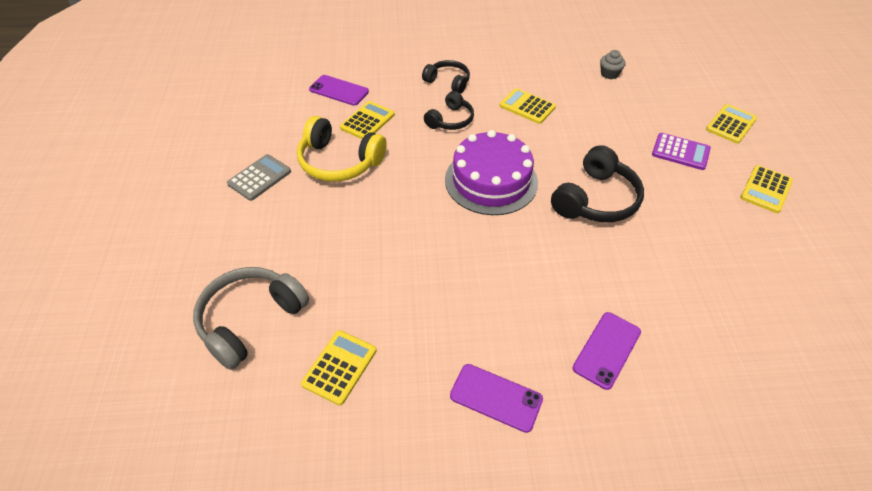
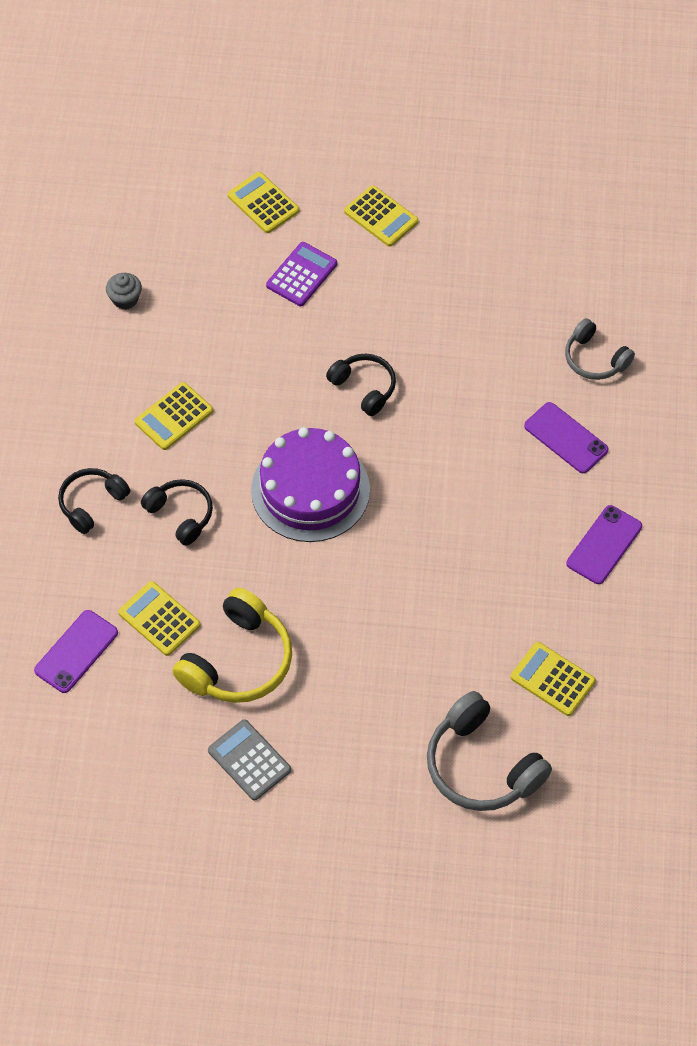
camera: 80 degrees left, 10 degrees up
black headphones [551,145,644,222] -> black headphones [326,354,396,416], size x0.62
none -> grey headphones [565,318,635,380]

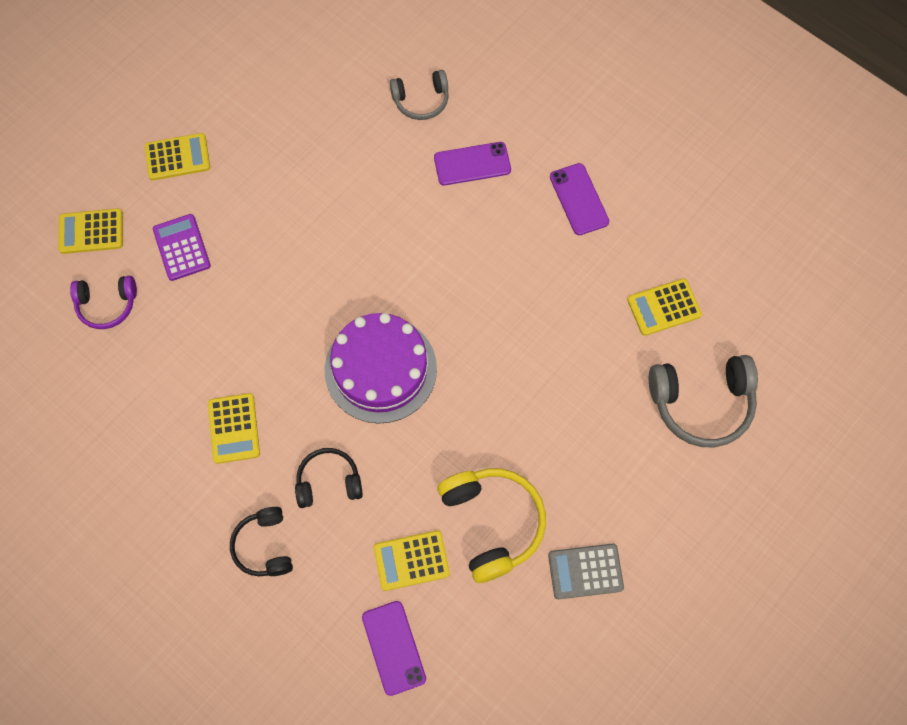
camera: 55 degrees left, 10 degrees up
grey cupcake [106,273,142,310] -> none
black headphones [326,354,396,416] -> none
none -> purple headphones [70,276,137,329]

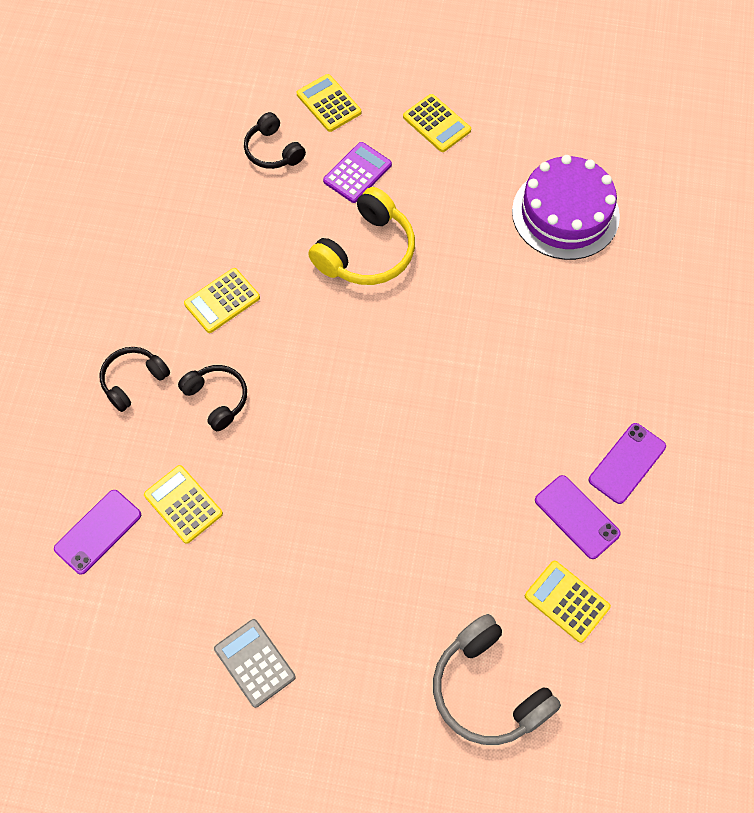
camera: 60 degrees right, 5 degrees down
purple headphones [70,276,137,329] -> black headphones [244,112,306,169]
purple cake [325,313,437,423] -> purple cake moved to [512,155,620,260]
grey headphones [390,70,449,120] -> none
purple phone [434,142,511,185] -> purple phone moved to [535,475,621,559]
yellow headphones [438,468,546,583] -> yellow headphones moved to [308,187,415,285]

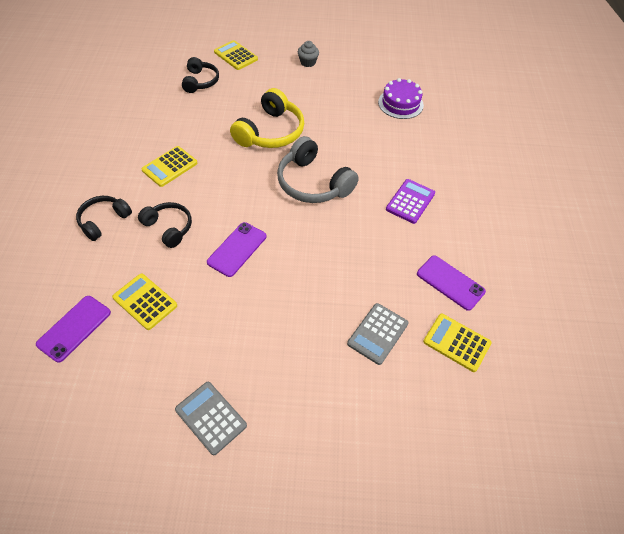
camera: 10 degrees left, 10 degrees down
black headphones [244,112,306,169] -> black headphones turned 135 degrees counterclockwise [182,57,219,93]
purple calculator [323,142,392,203] -> purple calculator moved to [386,179,435,224]
yellow calculator [403,94,471,152] -> grey cupcake [298,41,319,67]
grey headphones [433,614,561,745] -> grey headphones moved to [277,136,359,203]
purple cake [512,155,620,260] -> purple cake [378,78,424,119], size x0.63
purple phone [589,423,666,504] -> purple phone moved to [207,222,266,277]
none -> grey calculator [347,303,408,365]

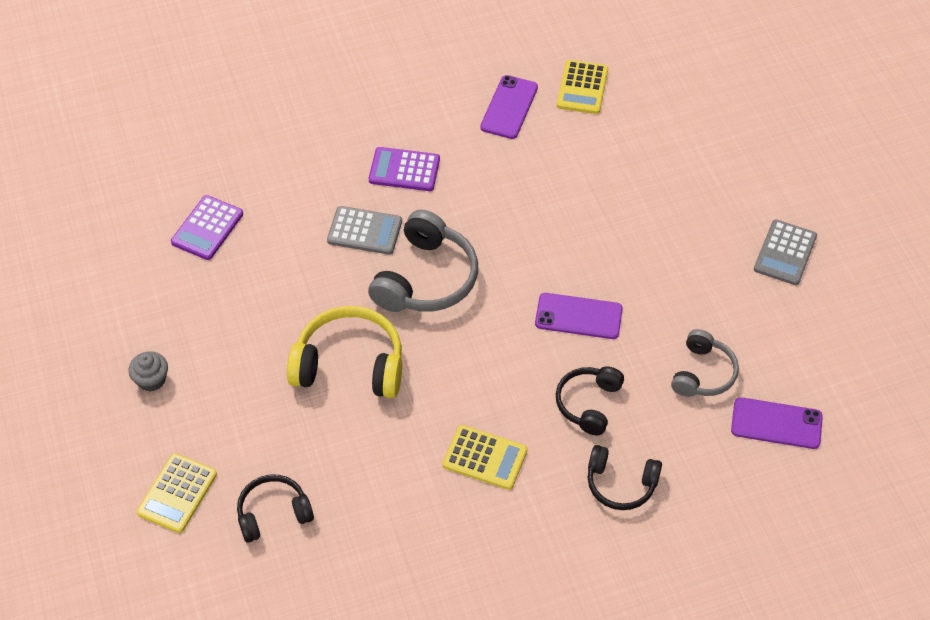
camera: 110 degrees left, 0 degrees up
yellow calculator [112,273,177,330] -> grey headphones [671,329,739,397]
grey calculator [347,303,408,365] -> grey calculator moved to [327,206,402,255]
purple cake [378,78,424,119] -> purple calculator [171,195,243,260]

